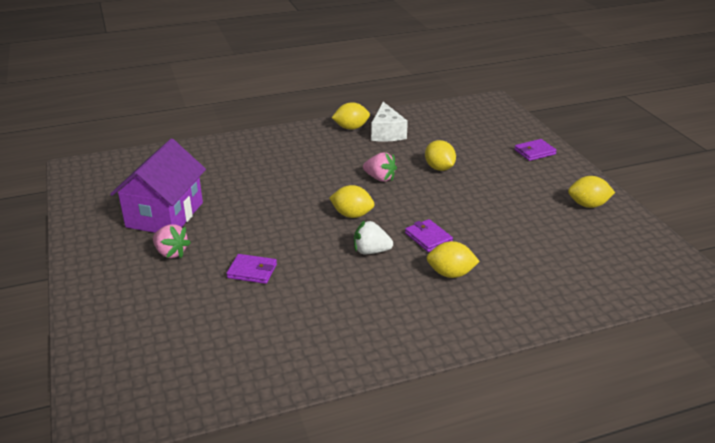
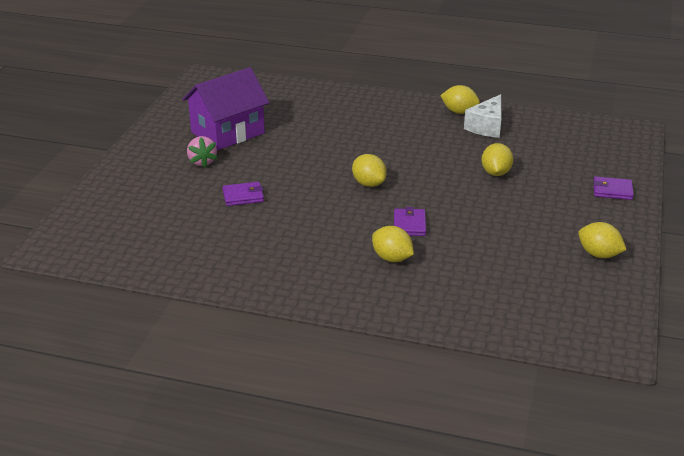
camera: 35 degrees right, 0 degrees up
purple wallet [226,254,277,284] -> purple wallet turned 60 degrees counterclockwise [223,182,264,206]
white strawberry [354,220,393,254] -> none
pink strawberry [363,152,397,182] -> none

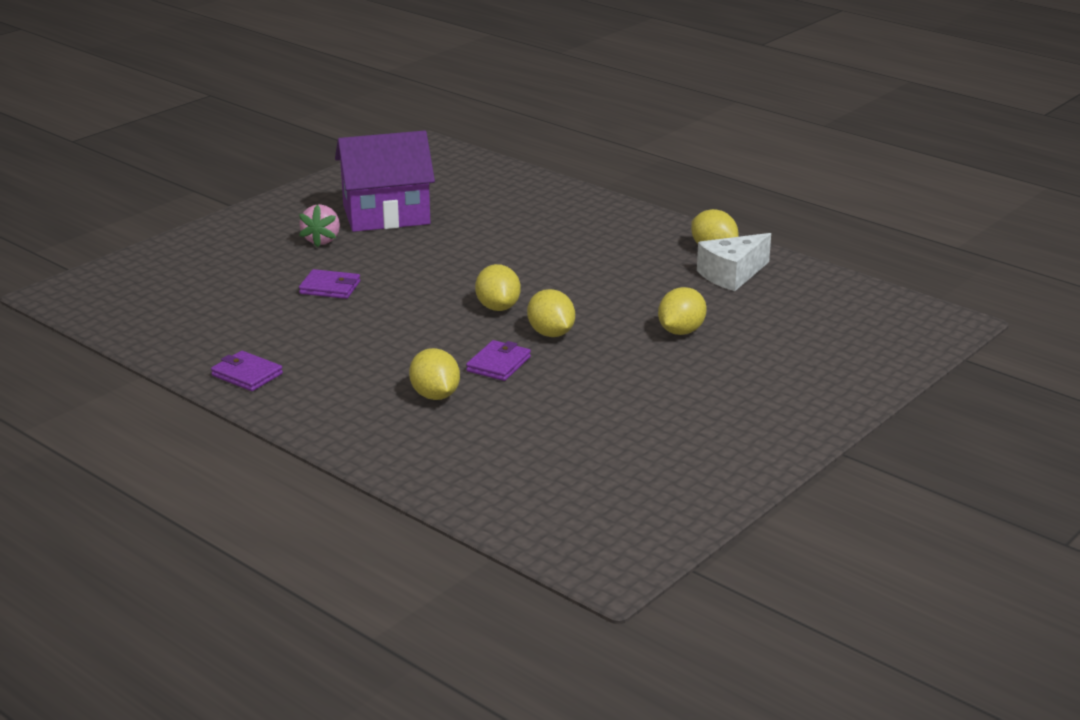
camera: 25 degrees right, 5 degrees down
yellow lemon [578,222,627,258] -> yellow lemon moved to [527,289,575,337]
purple wallet [593,176,634,200] -> purple wallet moved to [211,351,283,391]

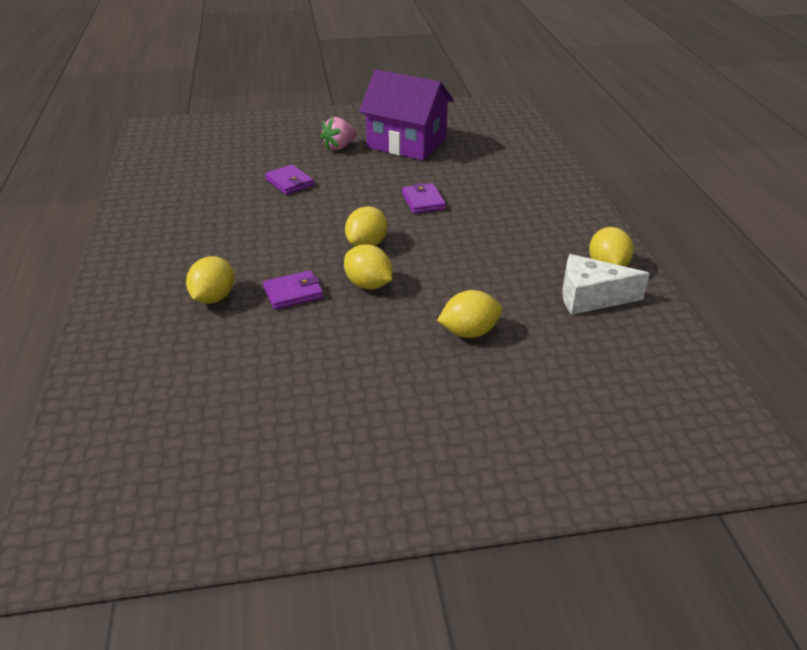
camera: 40 degrees right, 10 degrees up
purple wallet [211,351,283,391] -> purple wallet moved to [402,183,446,214]
yellow lemon [527,289,575,337] -> yellow lemon turned 60 degrees counterclockwise [344,244,392,289]

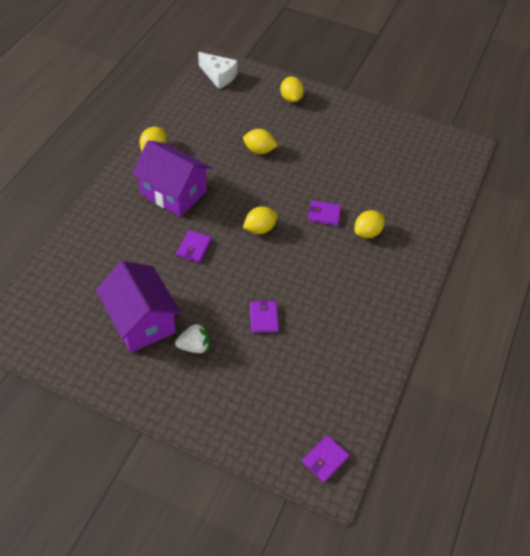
camera: 150 degrees left, 15 degrees up
pink strawberry [320,117,357,150] -> white strawberry [175,322,210,353]
yellow lemon [344,244,392,289] -> yellow lemon moved to [280,77,304,102]
white cheese [562,254,650,315] -> white cheese moved to [198,52,238,89]
none -> purple house [132,140,212,217]
none -> purple wallet [302,435,350,483]

